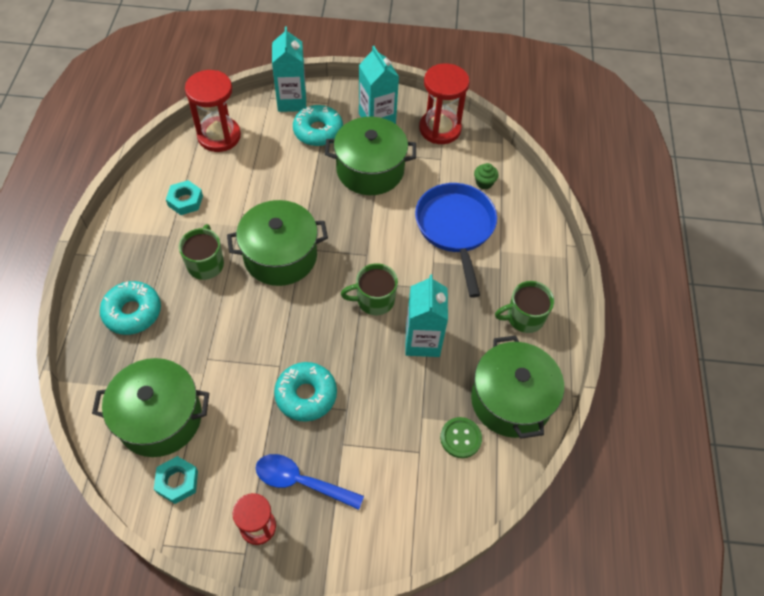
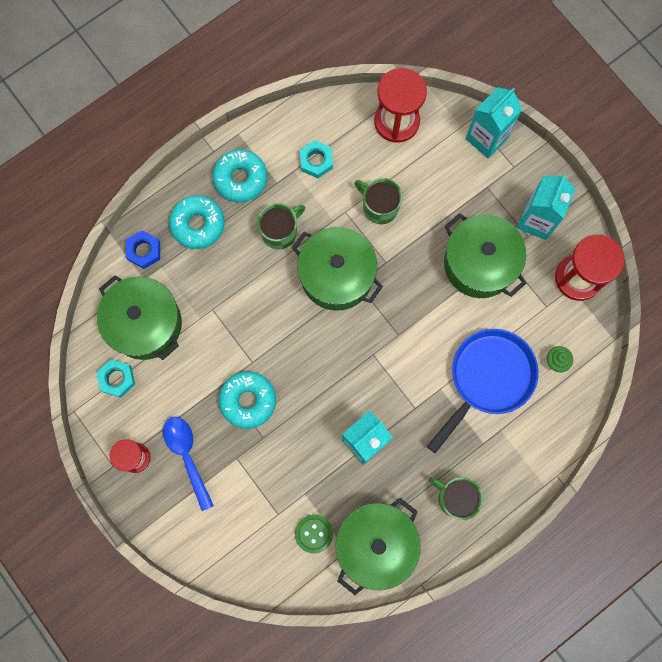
camera: 50 degrees right, 20 degrees up
turquoise donut [293,105,343,146] -> turquoise donut moved to [213,149,267,203]
green mug [341,263,398,315] -> green mug moved to [355,178,403,224]
none -> blue nut [126,230,160,269]

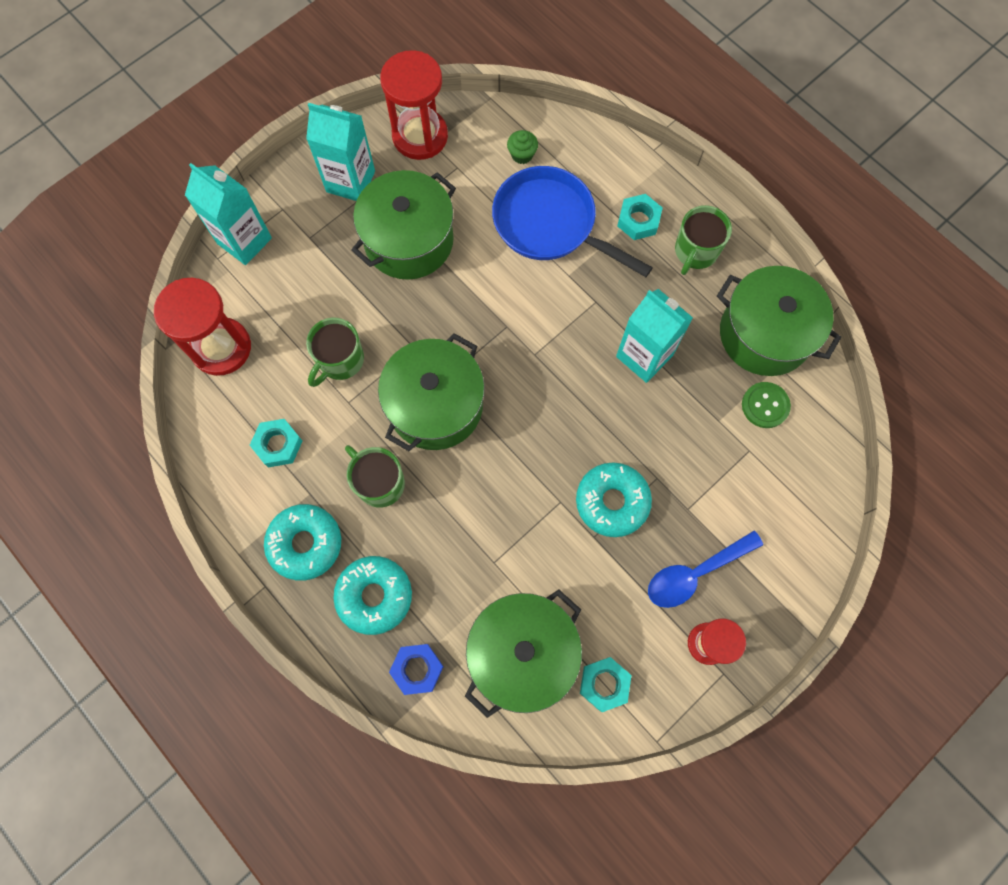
camera: 95 degrees left, 5 degrees down
none -> turquoise nut [617,194,663,240]

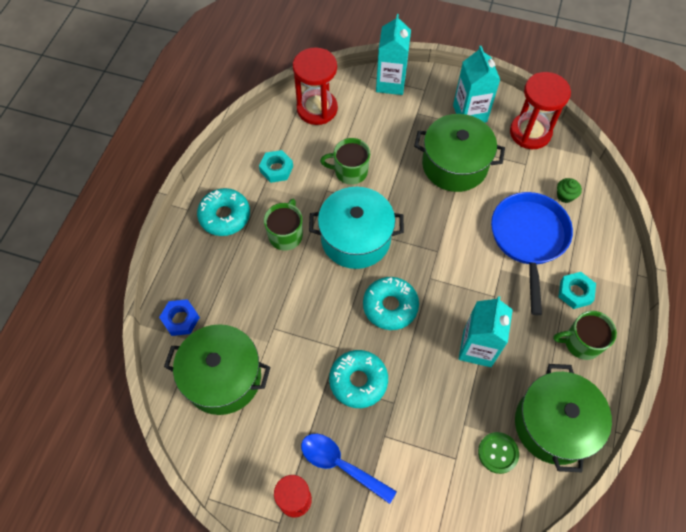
camera: 60 degrees right, 10 degrees down
turquoise donut [333,556,412,635] -> turquoise donut moved to [363,277,419,330]
green pot [378,333,485,451] -> turquoise pot [309,187,404,269]
turquoise nut [580,657,631,712] -> none

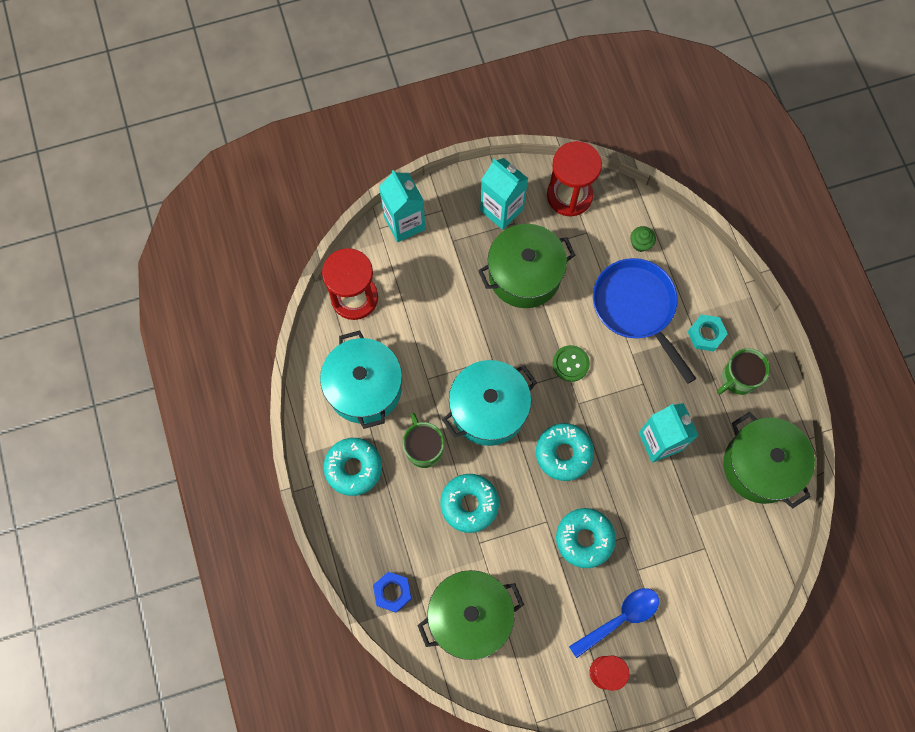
camera: 35 degrees left, 10 degrees up
turquoise nut [259,150,293,183] -> turquoise pot [320,330,402,429]
blue spoon [301,434,397,504] -> blue spoon turned 150 degrees clockwise [569,588,659,658]
green mug [320,138,370,185] -> none
green button [478,432,519,474] -> green button moved to [553,345,590,382]
none -> turquoise donut [440,474,499,533]

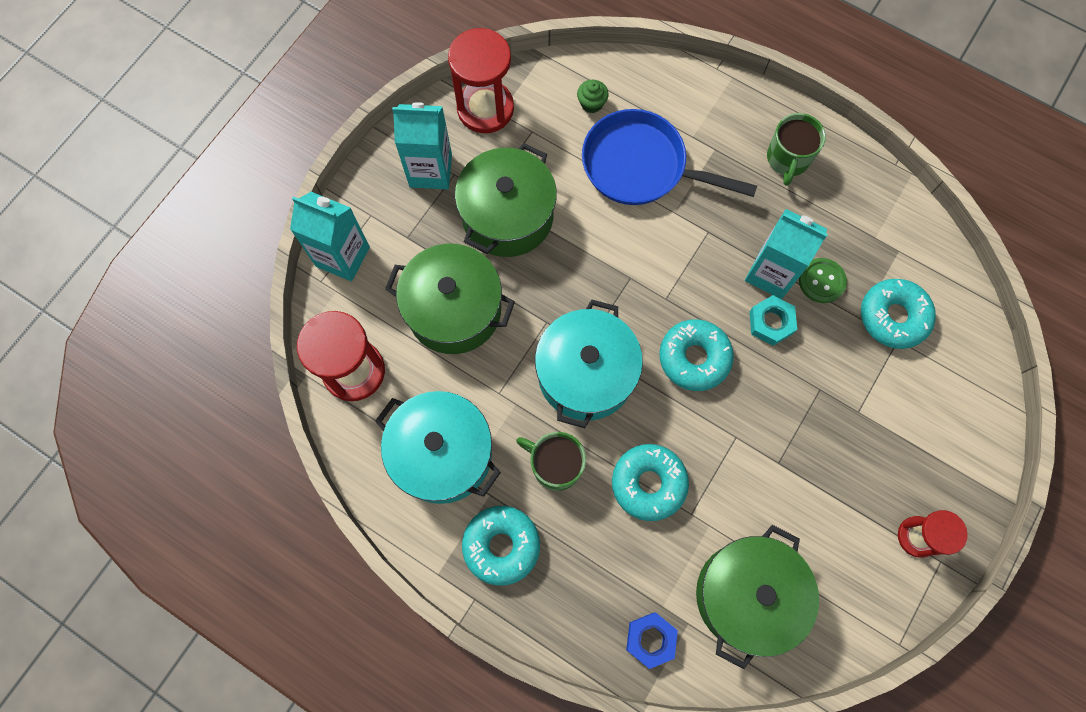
camera: 40 degrees left, 0 degrees up
green button [553,345,590,382] -> green button moved to [799,258,847,303]
turquoise donut [556,508,616,568] -> turquoise donut moved to [861,279,936,349]
blue spoon [569,588,659,658] -> none
turquoise nut [688,314,728,351] -> turquoise nut moved to [749,295,797,346]
green pot [723,412,815,508] -> green pot moved to [385,244,515,354]

